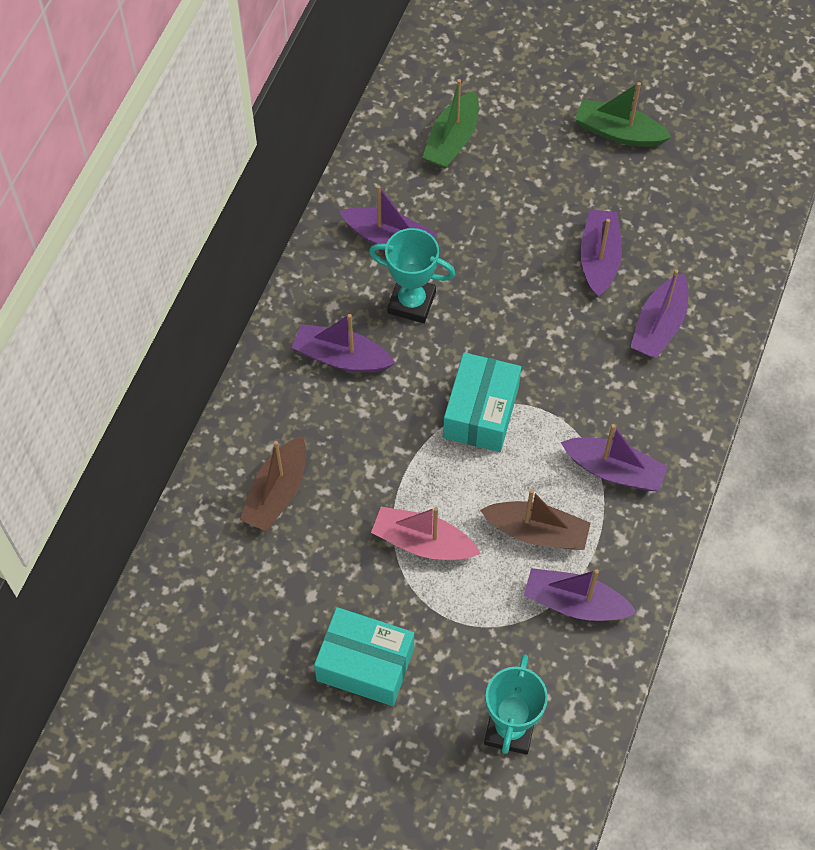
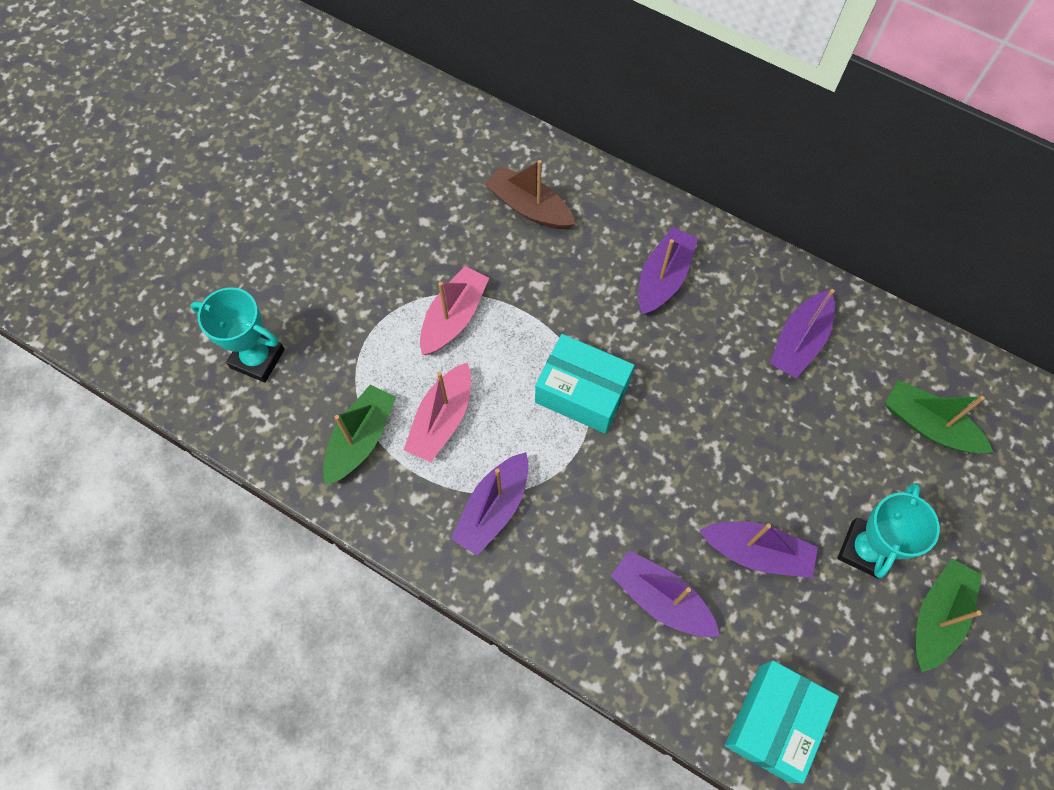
camera: 100 degrees right, 5 degrees up
turquoise box [314,607,414,706] -> turquoise box moved to [725,661,839,784]
turquoise trophy [369,228,455,323] -> turquoise trophy moved to [838,483,940,579]
brown boat [480,489,591,550] -> pink boat [404,362,471,462]
purple boat [523,568,637,621] -> green boat [323,384,396,485]

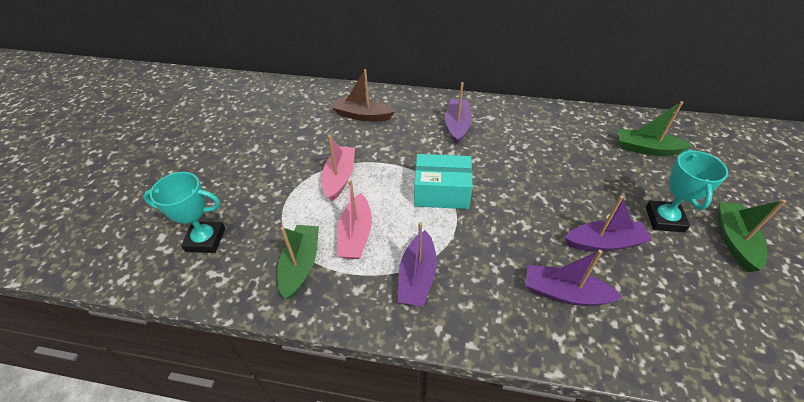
camera: 20 degrees left, 20 degrees down
turquoise box [725,661,839,784] -> none
purple boat [770,289,835,378] -> none

